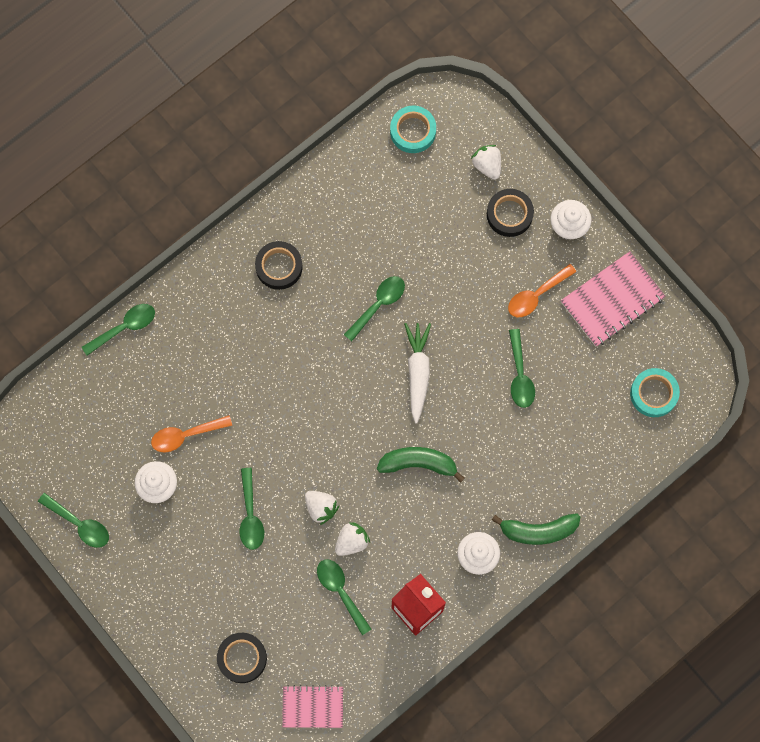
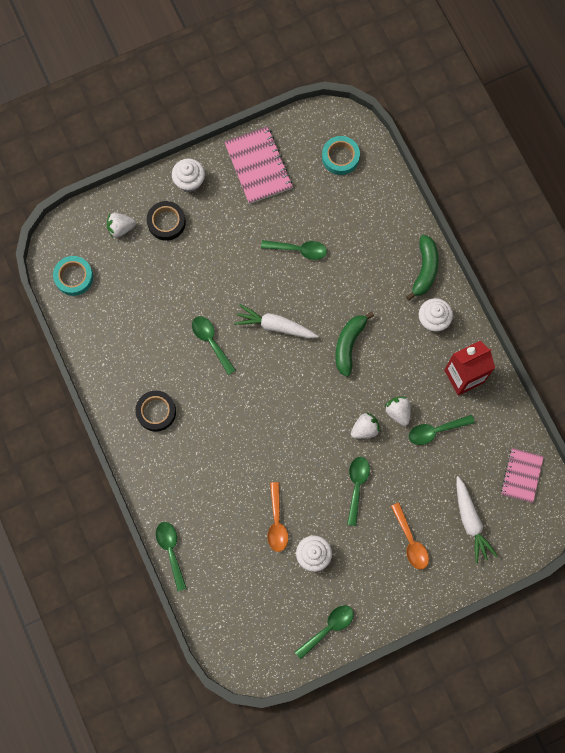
camera: 75 degrees left, 0 degrees up
black tape [217,633,267,683] -> white carrot [456,476,497,564]
green spoon [239,468,264,550] -> green spoon turned 90 degrees counterclockwise [347,457,370,526]
orange spoon [508,264,576,317] -> orange spoon moved to [391,503,429,570]

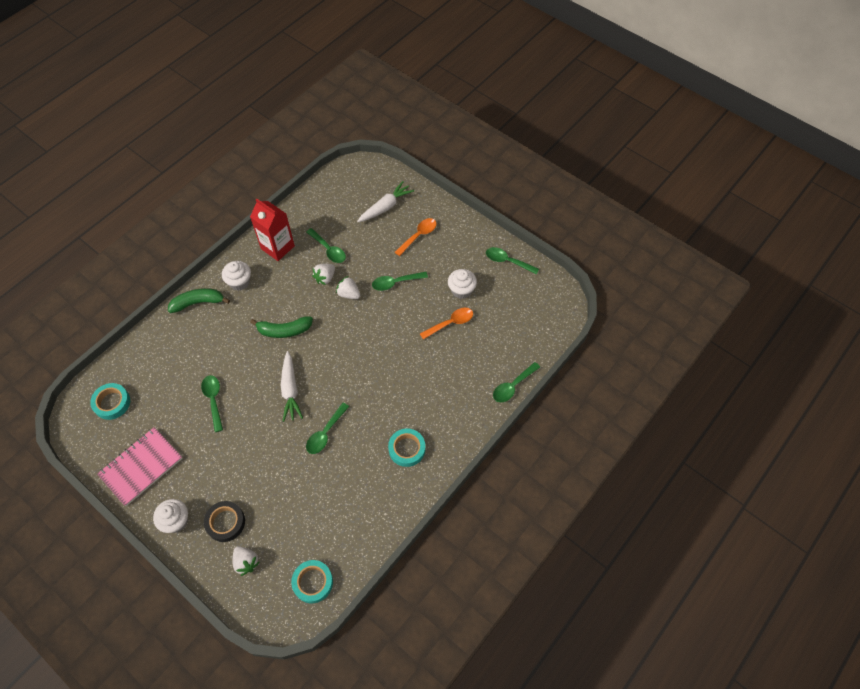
camera: 115 degrees left, 15 degrees down
black tape [135,391,176,432] -> turquoise tape [388,428,425,467]
pink notebook [501,448,544,503] -> none

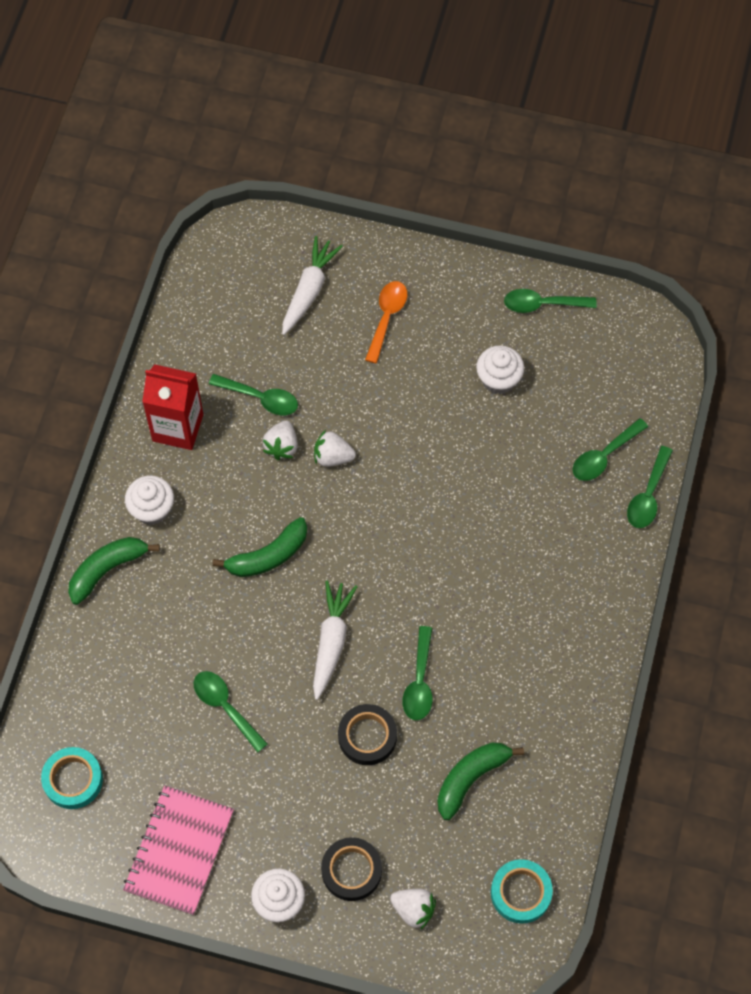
camera: 25 degrees left, 5 degrees up
white carrot [281,351,303,422] -> white carrot turned 135 degrees counterclockwise [313,581,357,700]
green spoon [372,272,428,291] -> green spoon moved to [573,418,648,481]
turquoise tape [388,428,425,467] -> none
orange spoon [420,308,473,339] -> none
none -> black tape [338,704,397,765]
none -> green banana [437,743,524,820]

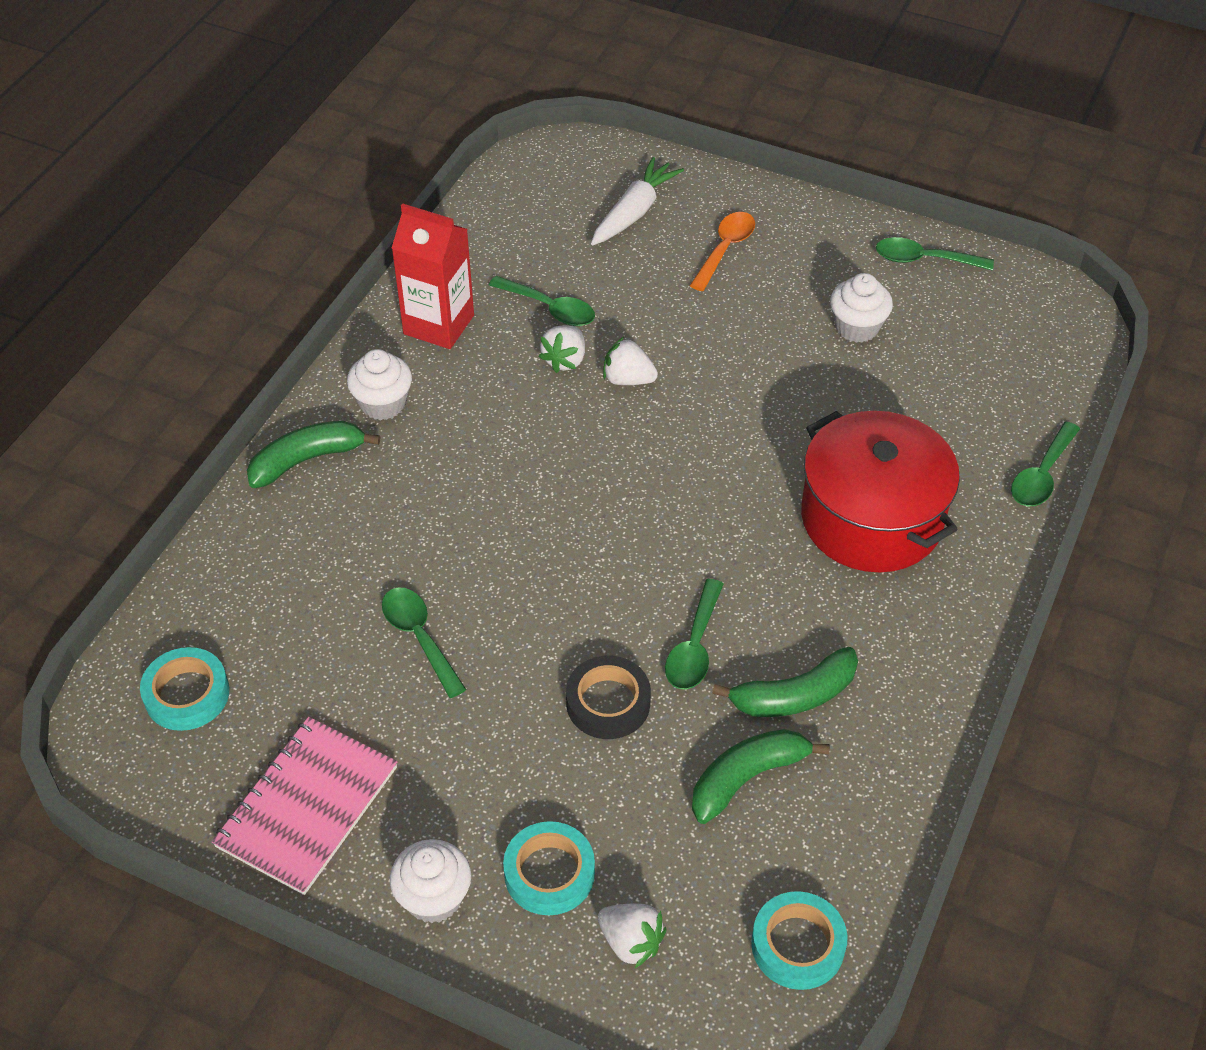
camera: 10 degrees right, 15 degrees down
green banana [212,517,307,577] -> green banana moved to [712,647,858,717]
white carrot [313,581,357,700] -> none
black tape [321,837,382,901] -> turquoise tape [503,821,595,915]
green spoon [573,418,648,481] -> none
none -> red pot [801,411,960,572]

